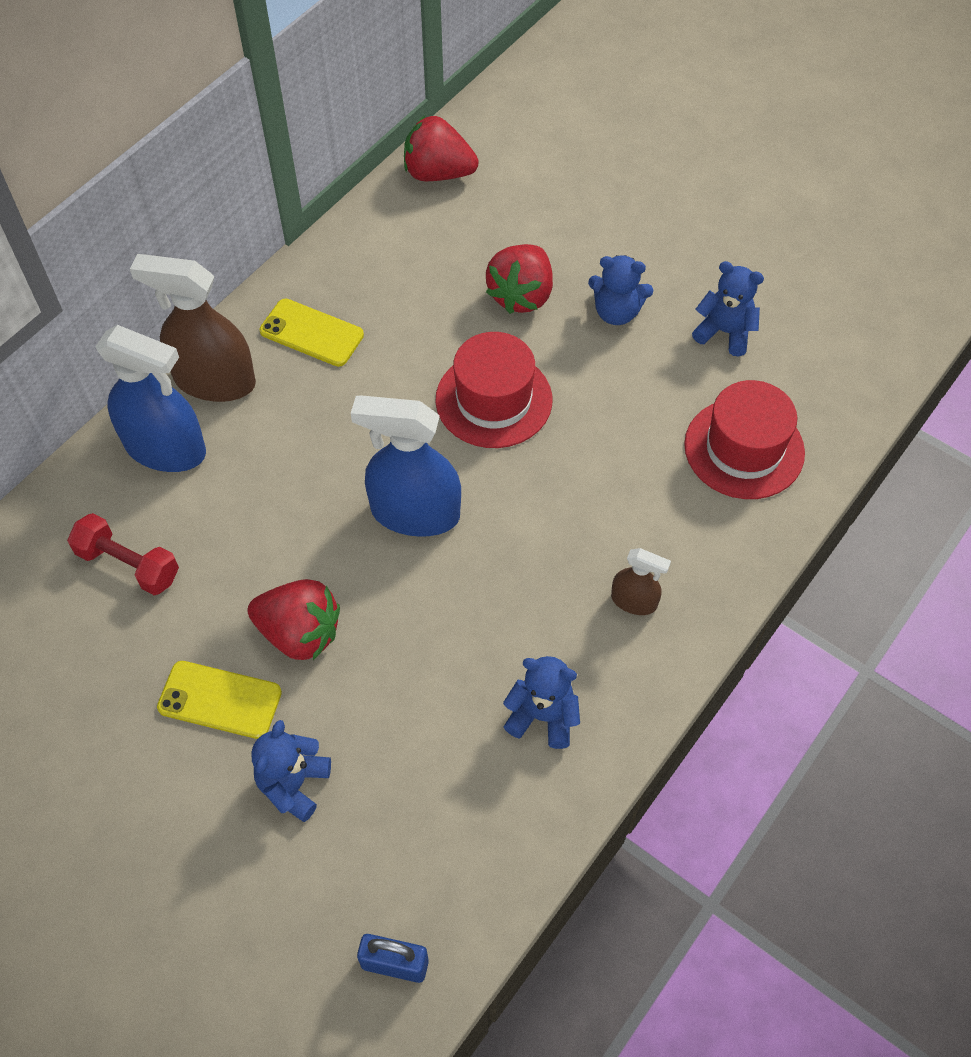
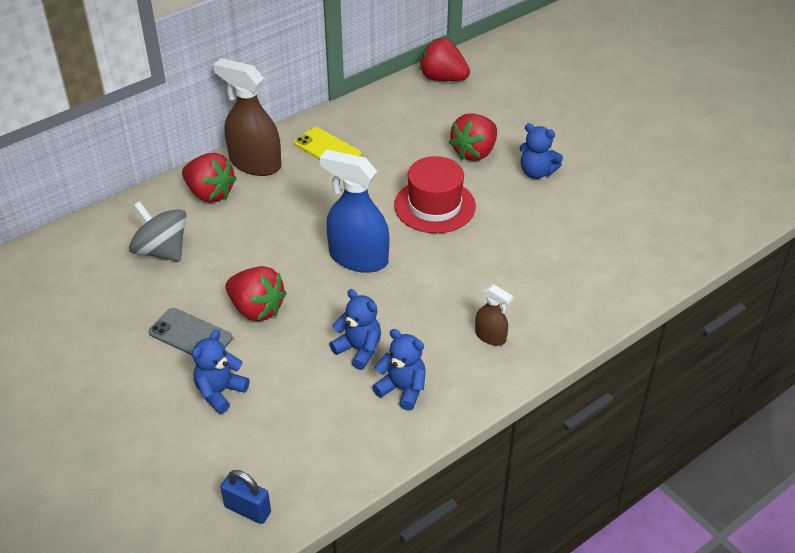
camera: 15 degrees right, 15 degrees down
red dumbbell [67,513,179,595] -> grey spinning top [129,201,187,262]
blue spray bottle [95,325,206,472] -> red strawberry [182,153,237,203]
yellow phone [157,661,282,739] -> grey phone [149,308,233,355]
red hat [684,380,805,499] -> none
blue teddy bear [692,261,764,356] -> blue teddy bear moved to [330,289,381,370]

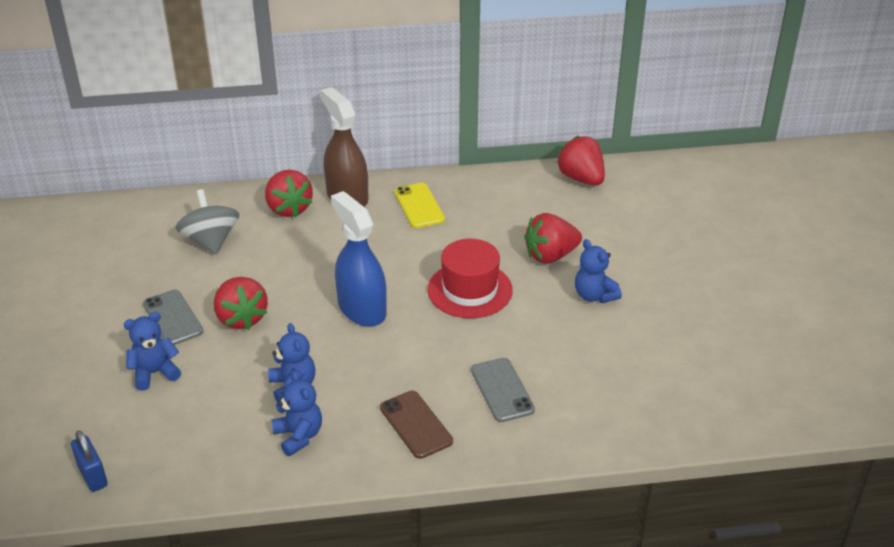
camera: 30 degrees right, 5 degrees down
brown spray bottle [475,284,513,346] -> brown phone [380,391,453,459]
none -> grey phone [471,358,535,422]

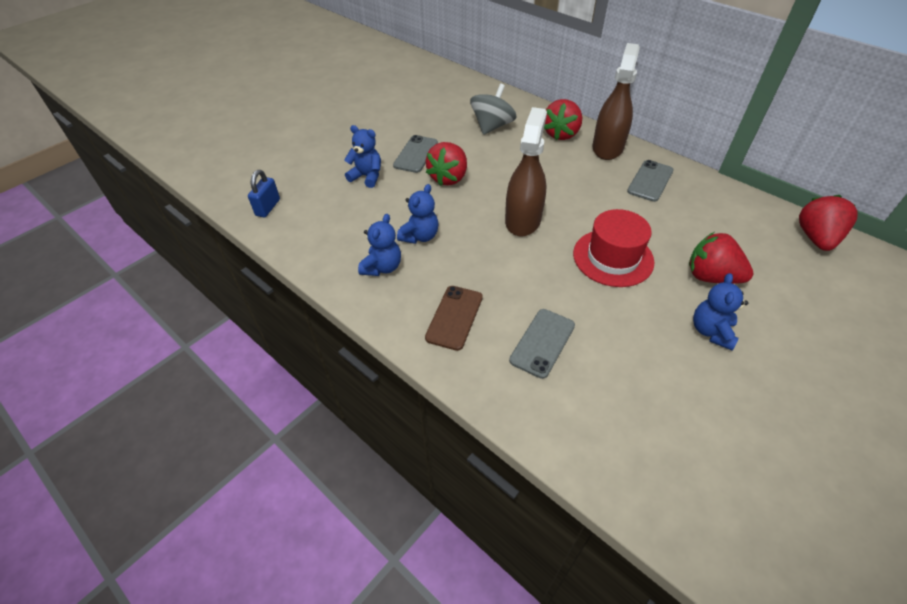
camera: 50 degrees right, 10 degrees up
blue spray bottle [331,191,387,327] -> brown spray bottle [505,107,547,236]
yellow phone [394,183,445,228] -> grey phone [627,160,674,202]

